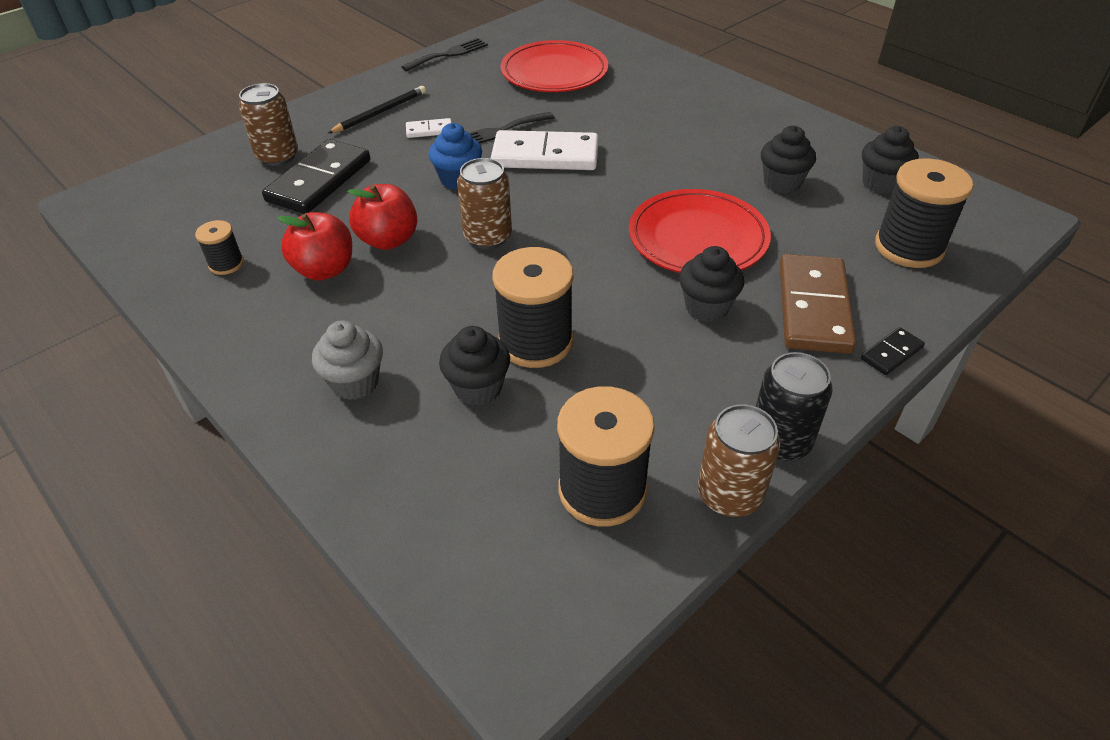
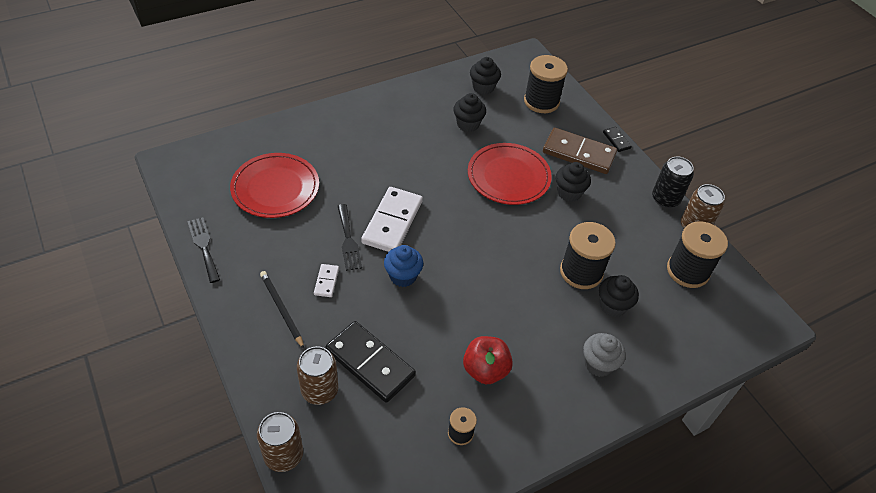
camera: 80 degrees left, 5 degrees up
red apple [348,184,417,250] -> none
brown can [457,158,512,249] -> brown can moved to [257,412,303,472]

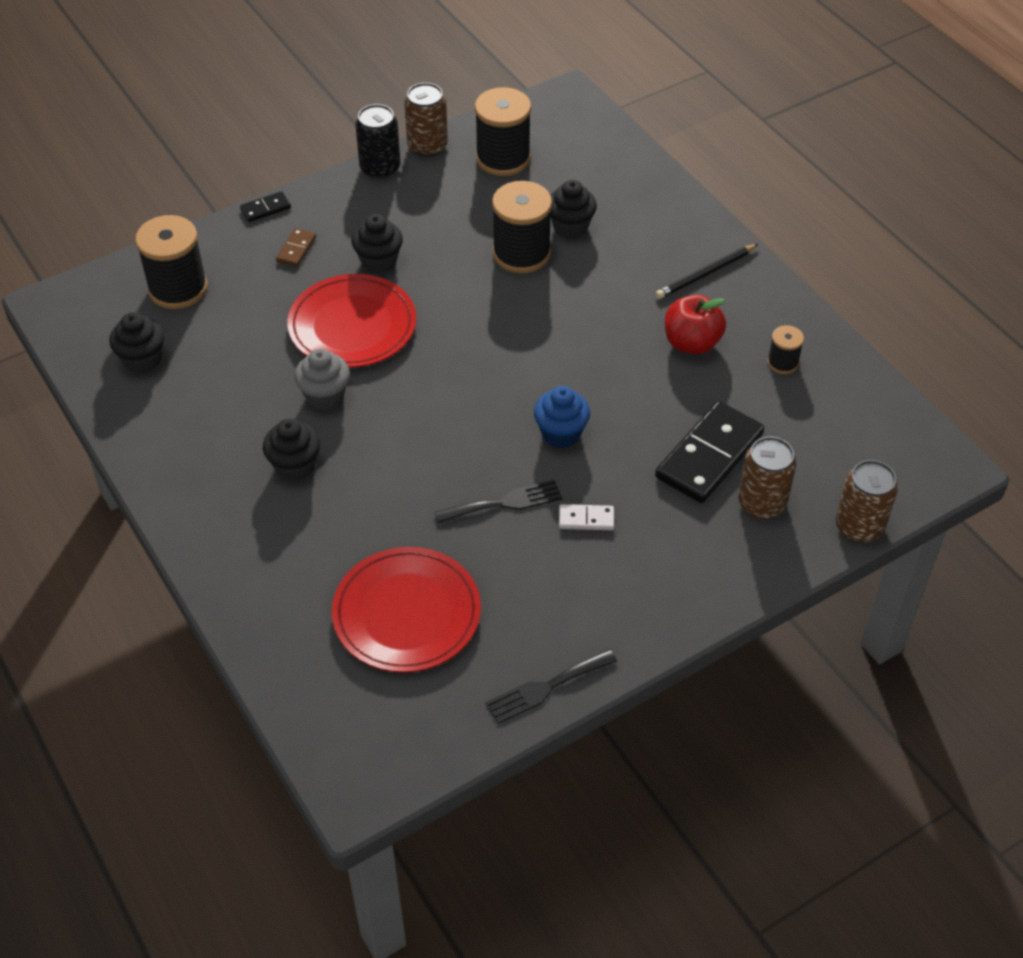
camera: 90 degrees left, 0 degrees up
black pencil [260,271,304,349] -> black pencil moved to [655,244,758,299]
white domino [361,187,423,252] -> none
black cupcake [453,93,486,132] -> black cupcake moved to [263,419,320,481]
brown domino [543,128,617,174] -> brown domino [276,228,316,267], size x0.46
grey cupcake [583,333,626,377] -> grey cupcake moved to [294,349,350,410]

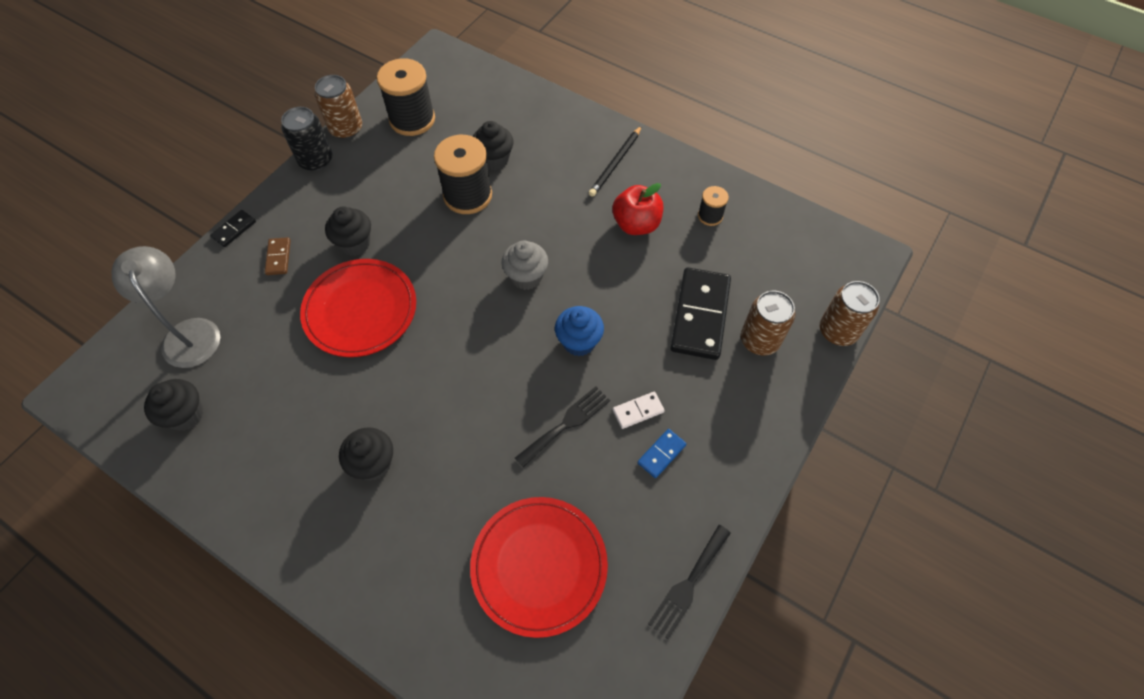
camera: 25 degrees left, 10 degrees up
black spool [135,215,208,309] -> grey lamp [112,246,220,368]
grey cupcake [294,349,350,410] -> grey cupcake moved to [501,241,548,290]
none -> blue domino [638,429,686,478]

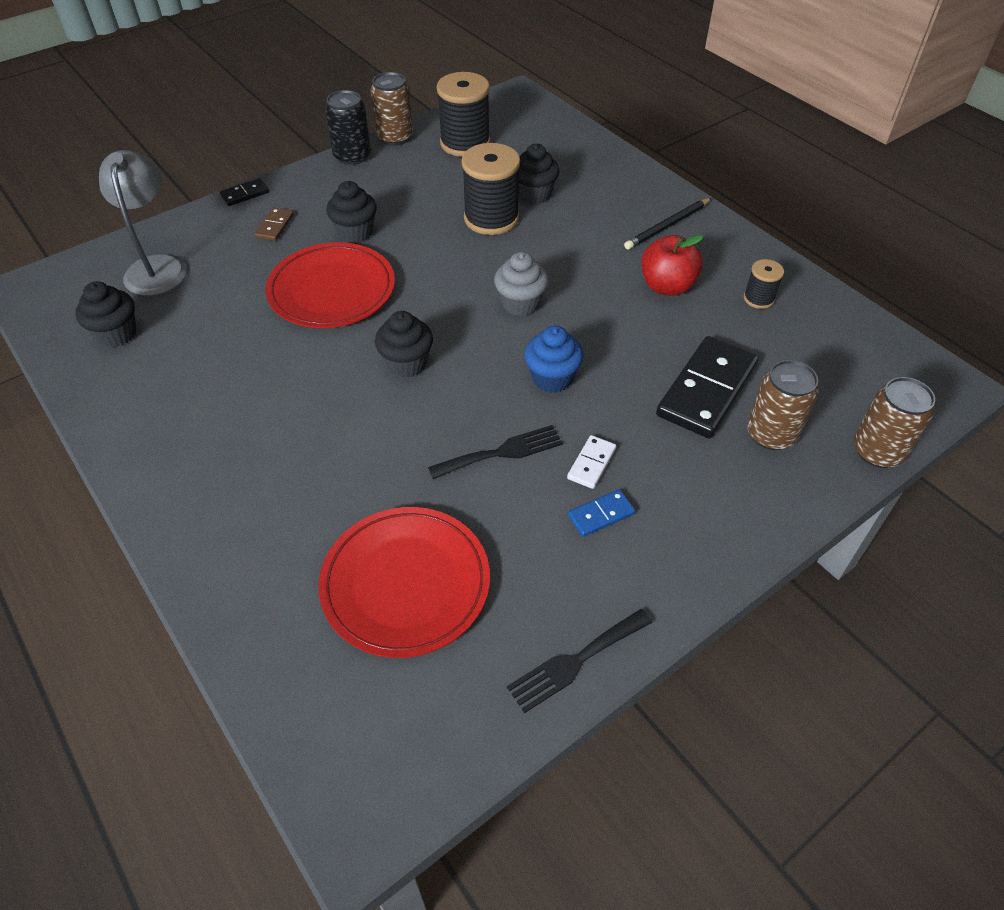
camera: 20 degrees right, 10 degrees down
black cupcake [339,427,393,481] -> black cupcake moved to [375,311,433,378]
white domino [613,392,665,429] -> white domino turned 60 degrees counterclockwise [567,435,616,489]

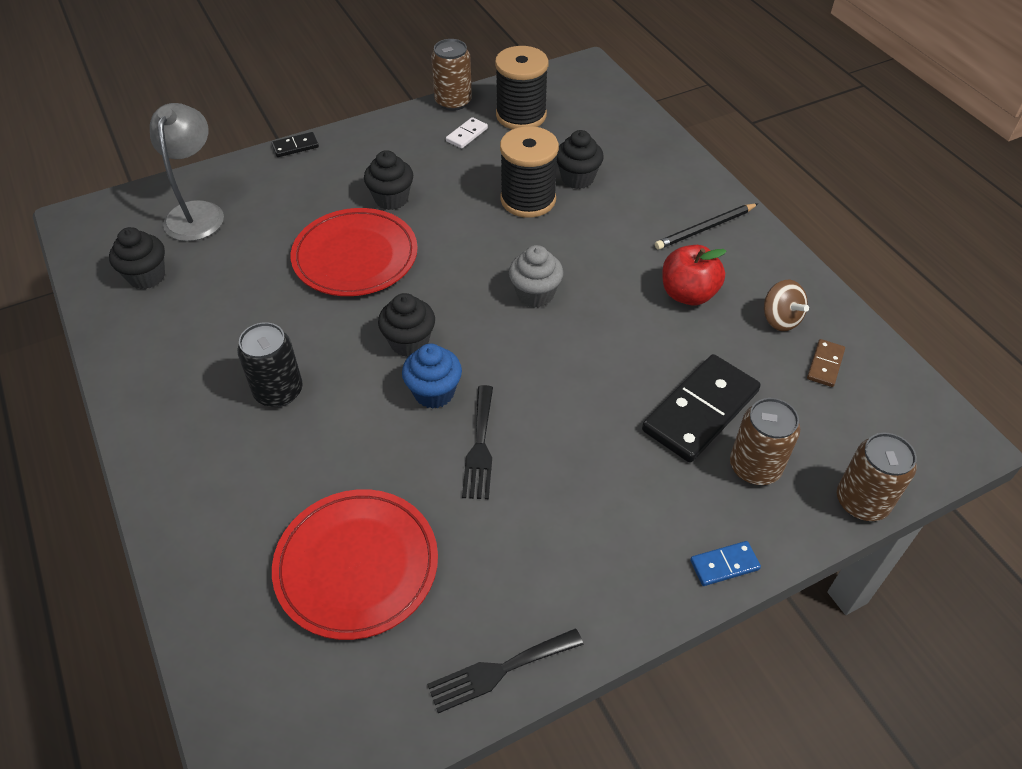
camera: 10 degrees right, 0 degrees up
brown domino [254,208,294,241] -> brown domino moved to [807,339,845,387]
black can [325,90,371,165] -> black can moved to [237,322,303,407]
black fork [428,425,563,479] -> black fork turned 105 degrees clockwise [462,385,493,499]
blue cupcake [524,326,583,393] -> blue cupcake moved to [402,344,462,409]
white domino [567,435,616,489] -> white domino moved to [446,117,488,148]
blue domino [568,489,635,537] -> blue domino moved to [690,541,761,586]
black spool [744,259,784,309] -> brown spinning top [764,280,809,331]

